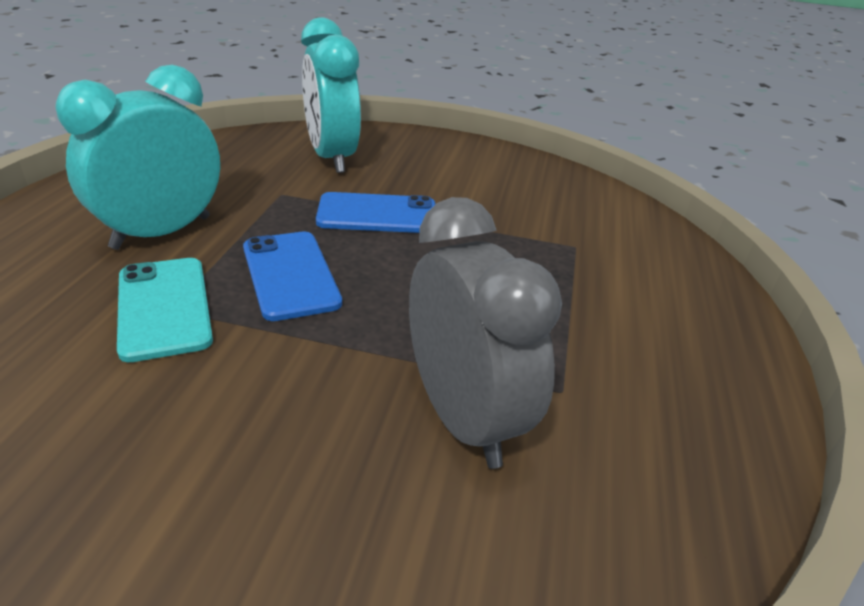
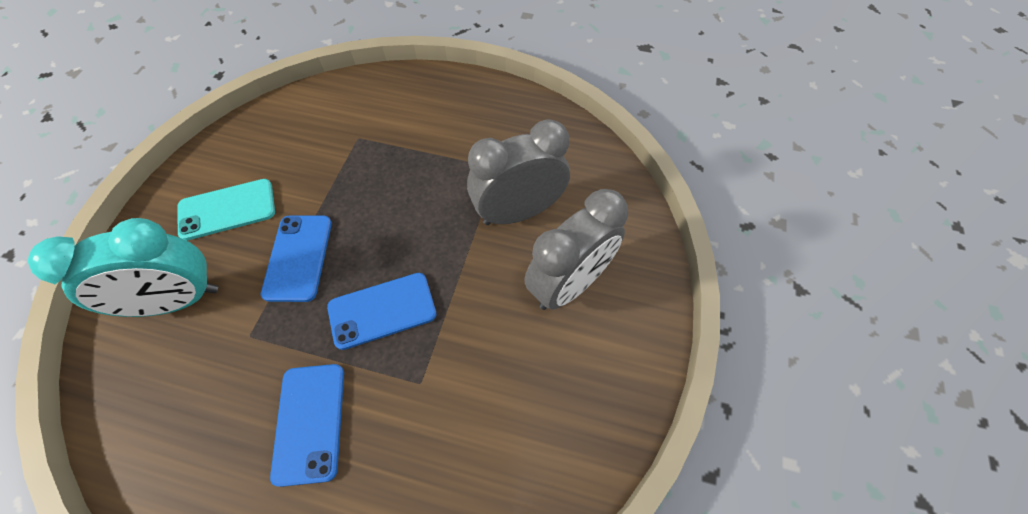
camera: 85 degrees left, 25 degrees up
turquoise clock [55,65,220,250] -> blue phone [270,364,344,487]
turquoise phone [117,258,213,362] -> turquoise phone moved to [177,179,275,240]
none -> grey clock [524,189,628,310]

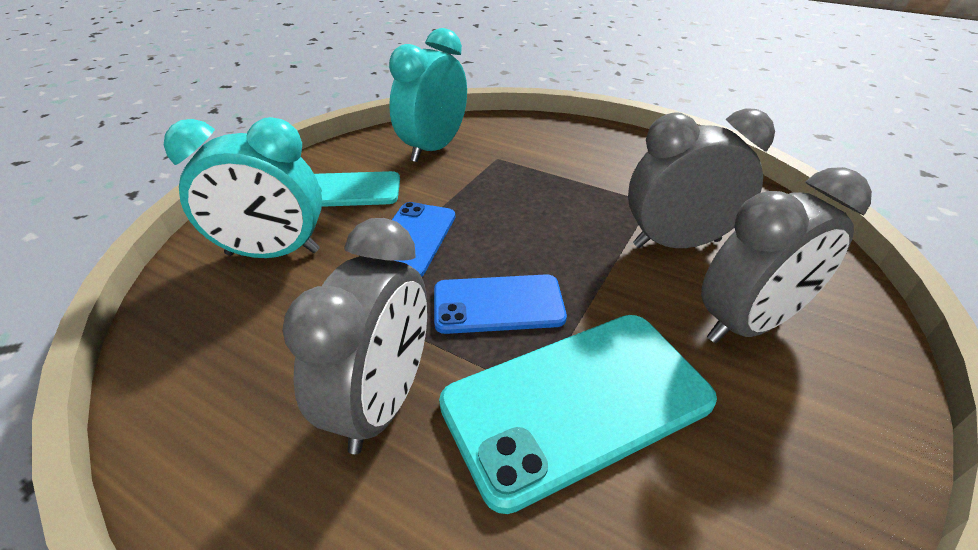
camera: 15 degrees right, 20 degrees down
blue phone [270,364,344,487] -> grey clock [282,218,427,454]
none -> turquoise clock [389,28,467,162]
none -> turquoise phone [439,315,717,514]

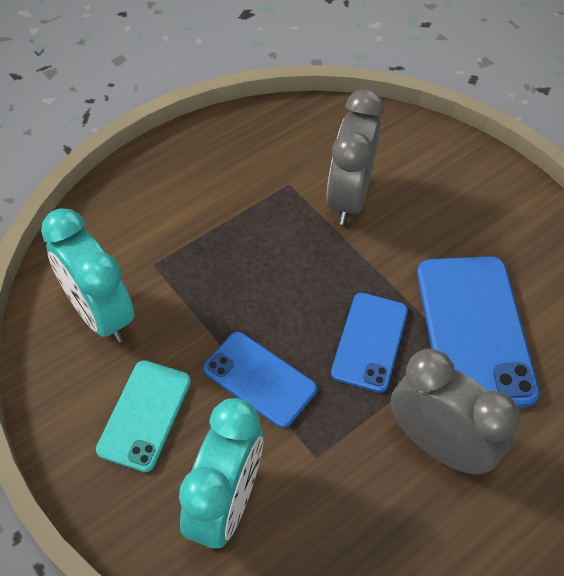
camera: 70 degrees left, 15 degrees up
turquoise phone [439,315,717,514] -> blue phone [417,256,540,408]
grey clock [701,167,872,343] -> none

